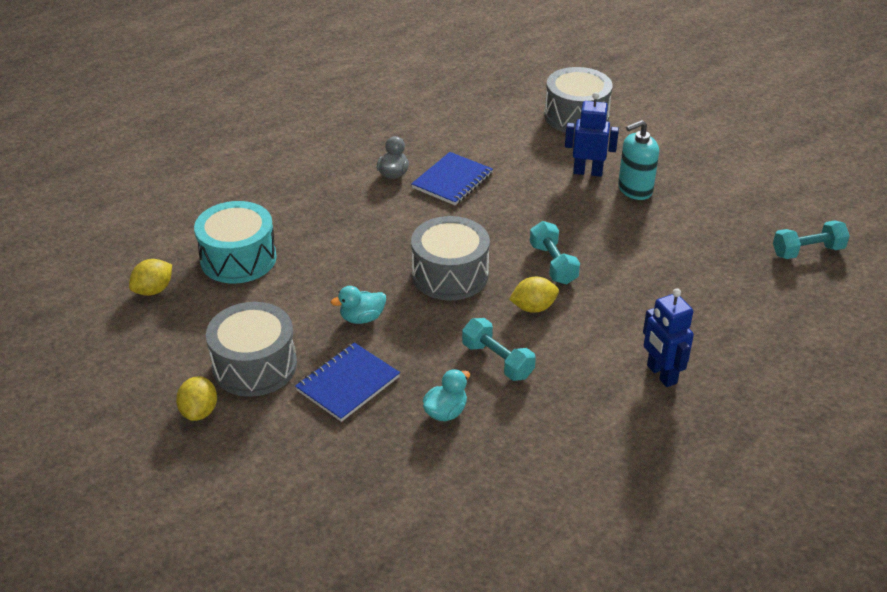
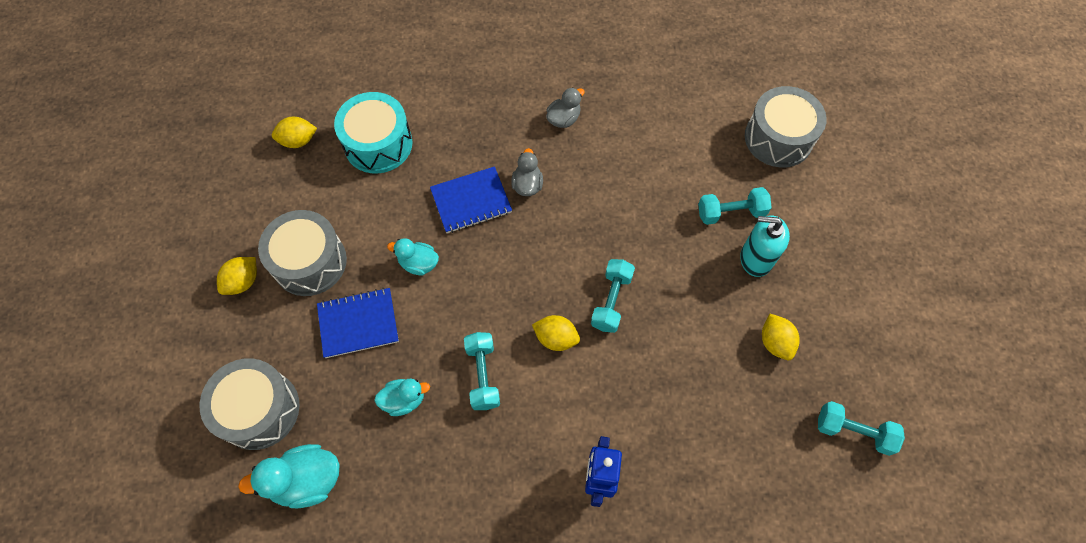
camera: 35 degrees right, 25 degrees up
blue notebook [411,152,493,205] -> blue notebook moved to [430,166,512,233]
grey drum [411,216,490,300] -> grey drum moved to [199,358,300,450]
blue robot [565,92,619,177] -> turquoise dumbbell [698,187,772,225]
none -> turquoise duck [238,444,339,508]
none -> grey duck [511,148,543,196]
none -> yellow lemon [762,314,800,360]

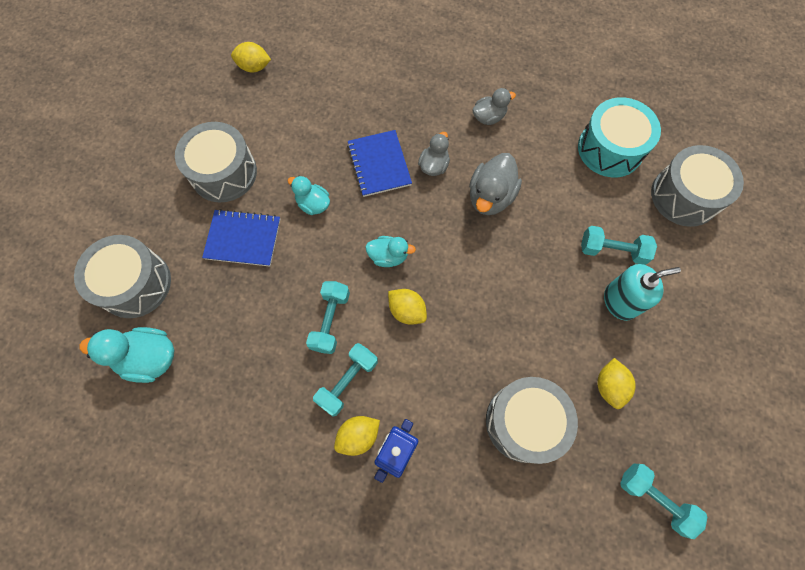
camera: 20 degrees right, 5 degrees up
yellow lemon [217,257,257,295] -> yellow lemon moved to [334,416,380,456]
turquoise drum [334,92,413,174] -> turquoise drum moved to [578,97,661,177]
turquoise duck [374,379,430,416] -> turquoise duck moved to [365,236,416,267]
blue notebook [430,166,512,233] -> blue notebook turned 75 degrees clockwise [347,130,412,197]
turquoise dumbbell [591,259,635,333] -> turquoise dumbbell moved to [313,343,378,417]
turquoise soap dispenser [740,215,790,277] -> turquoise soap dispenser turned 135 degrees clockwise [604,264,681,321]
none -> grey duck [469,153,522,215]
none -> grey drum [486,377,578,464]

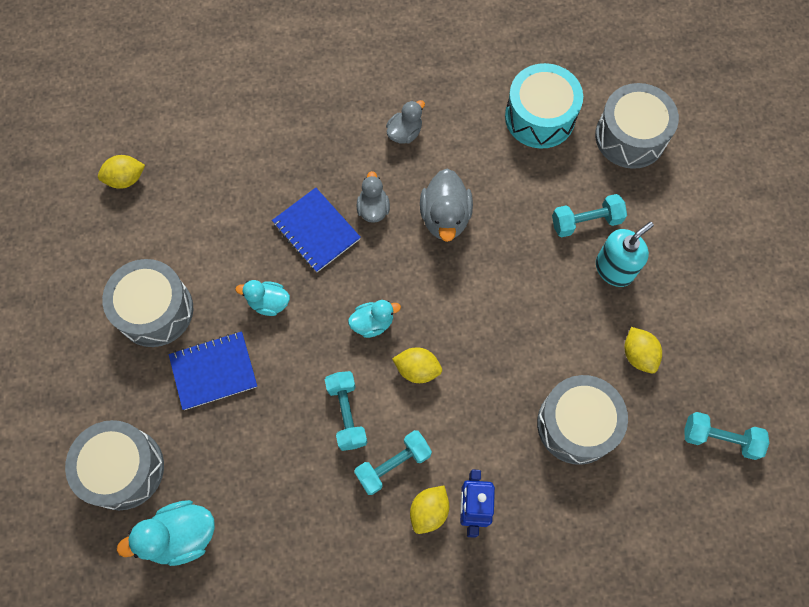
camera: 25 degrees left, 0 degrees up
turquoise dumbbell [313,343,378,417] -> turquoise dumbbell turned 45 degrees clockwise [354,430,432,495]

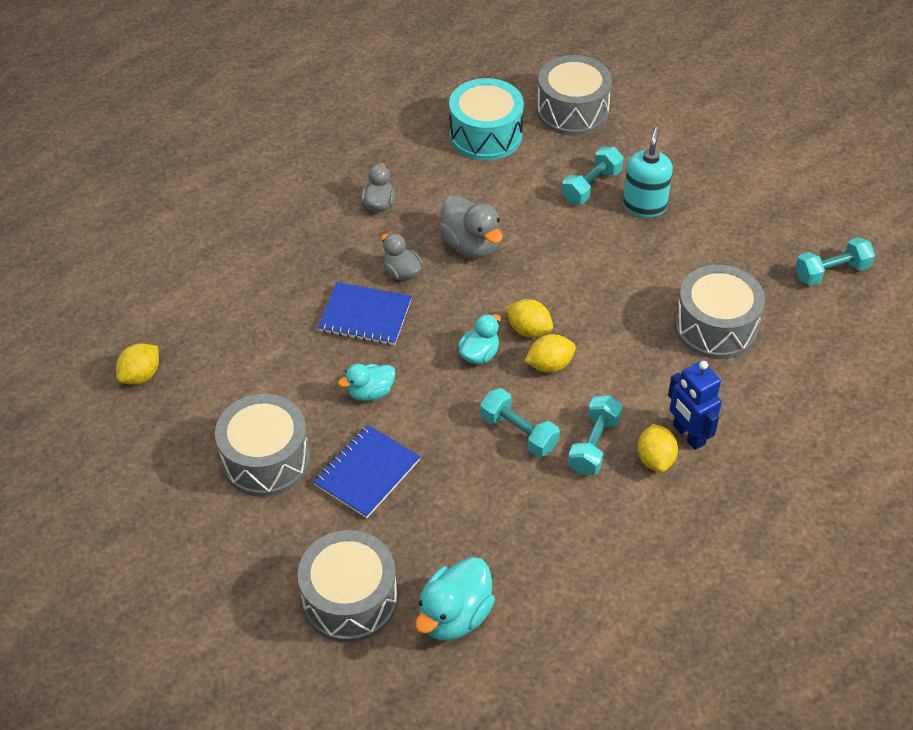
camera: 35 degrees left, 20 degrees down
yellow lemon [624,327,662,373] -> yellow lemon moved to [506,299,553,338]

